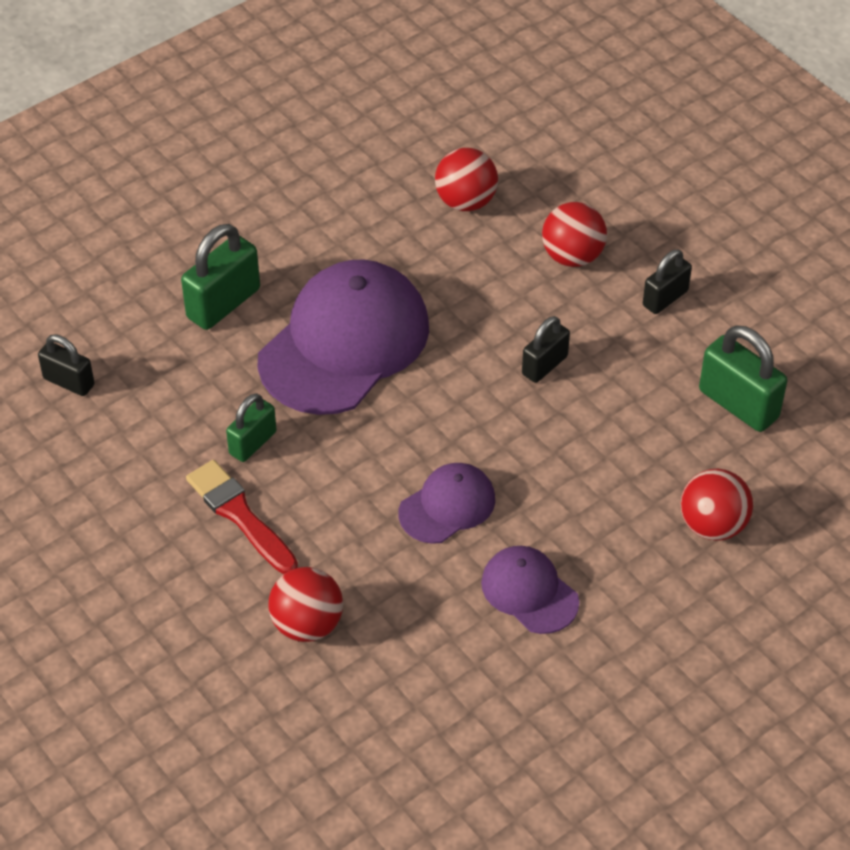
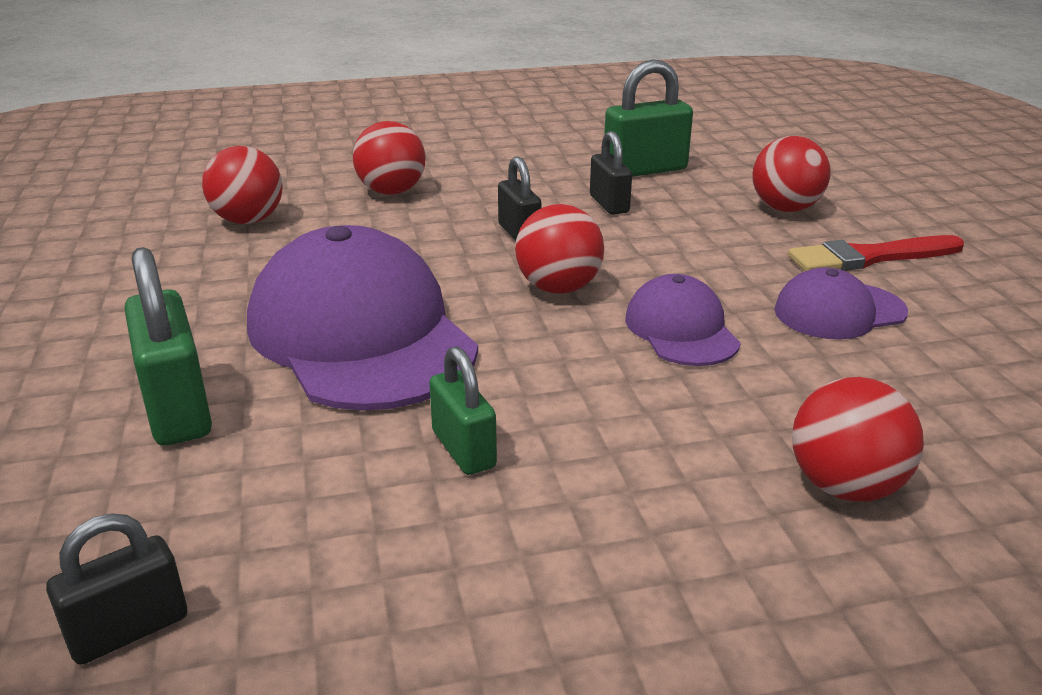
camera: 65 degrees left, 20 degrees down
red brush [186,460,298,574] -> red brush moved to [788,235,964,271]
black padlock [643,249,692,314] -> black padlock moved to [590,131,632,215]
none -> red ball [515,204,604,294]

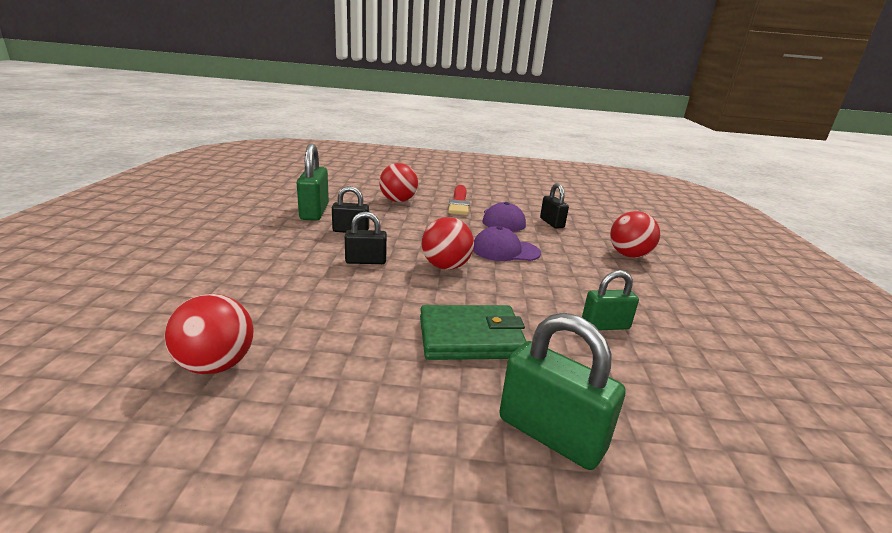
camera: 75 degrees left, 5 degrees down
black padlock [46,513,187,665] -> black padlock moved to [540,183,569,229]
green padlock [124,247,212,446] -> green padlock turned 45 degrees clockwise [499,313,625,470]
purple cap [247,225,478,411] -> green wallet [420,305,527,360]
red ball [353,121,426,195] -> none

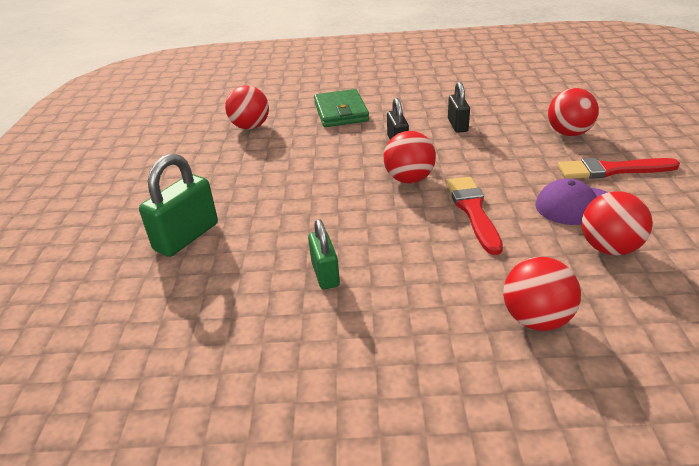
camera: 90 degrees right, 10 degrees up
green padlock [297,144,329,221] -> none
green wallet [420,305,527,360] -> green wallet moved to [314,89,369,127]
purple cap [473,226,541,261] -> red brush [446,177,503,255]
black padlock [540,183,569,229] -> red ball [582,191,652,256]

